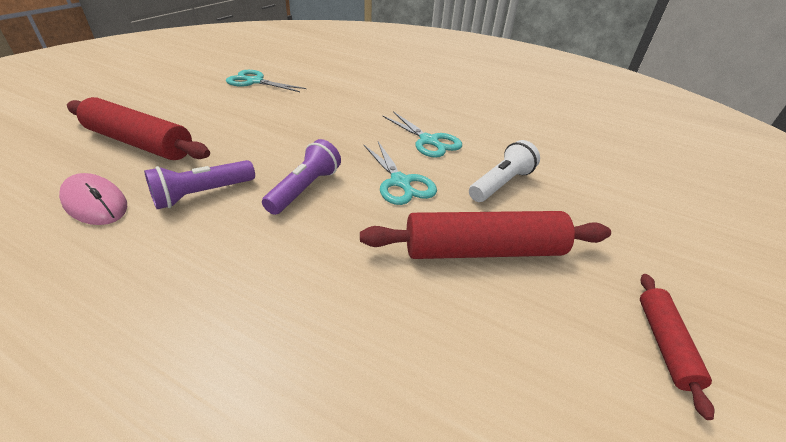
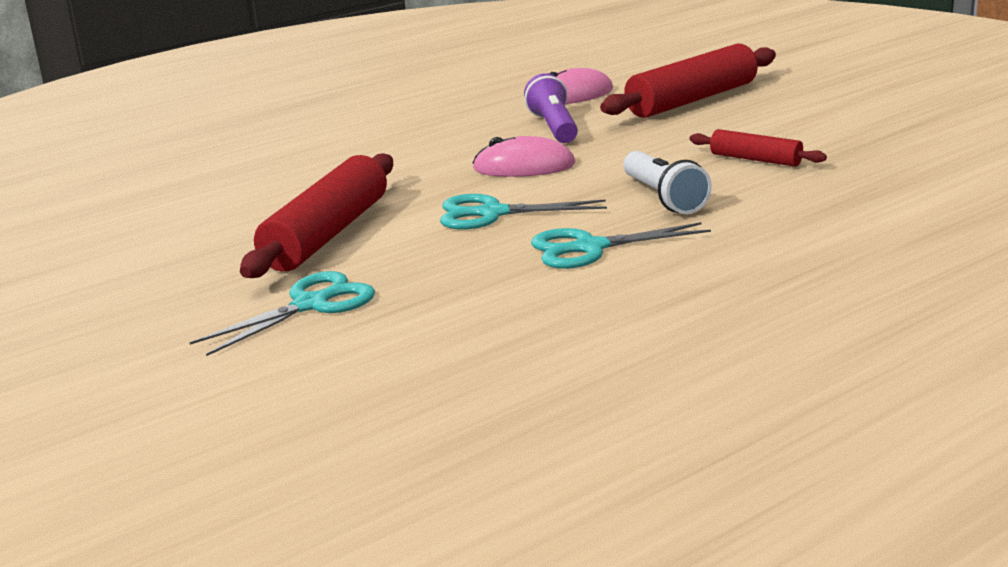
camera: 120 degrees right, 15 degrees down
turquoise scissors [226,70,306,92] -> turquoise scissors moved to [189,271,375,356]
purple flashlight [262,139,341,215] -> pink mouse [473,136,576,177]
white flashlight [469,140,540,202] -> white flashlight moved to [624,151,712,214]
red rolling pin [640,274,714,420] -> red rolling pin moved to [690,129,827,167]

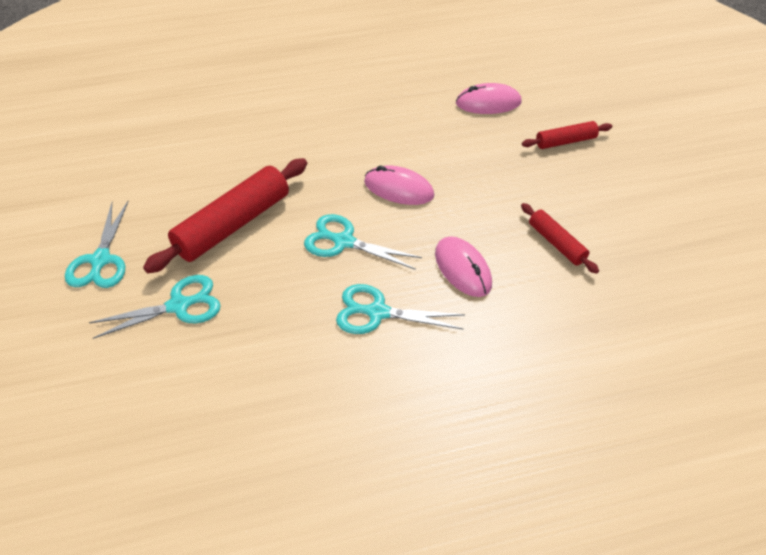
camera: 20 degrees right, 25 degrees up
purple flashlight [524,73,578,143] -> none
red rolling pin [600,44,776,118] -> red rolling pin [522,121,612,149], size x0.53
white flashlight [624,151,712,214] -> pink mouse [435,236,492,297]
none -> turquoise scissors [65,201,129,288]

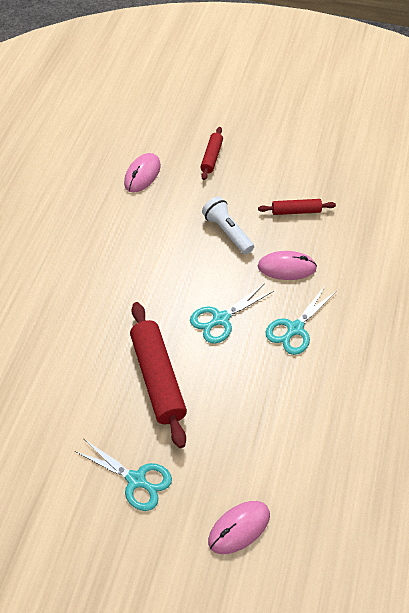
camera: 60 degrees left, 5 degrees up
turquoise scissors [89,275,221,339] -> none
pink mouse [364,166,434,205] -> pink mouse moved to [208,501,270,554]
none -> white flashlight [202,197,254,254]

